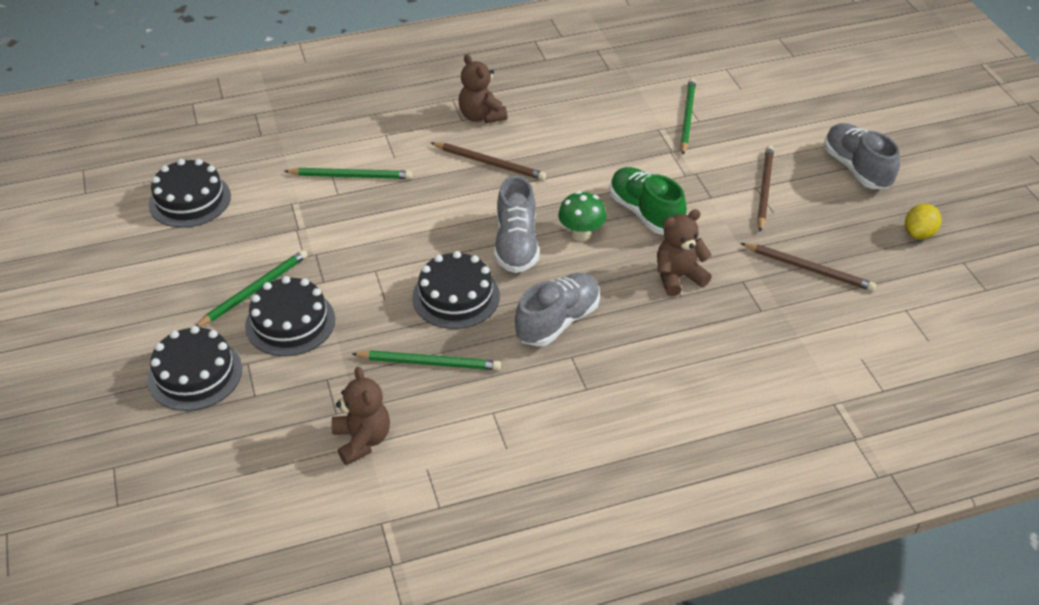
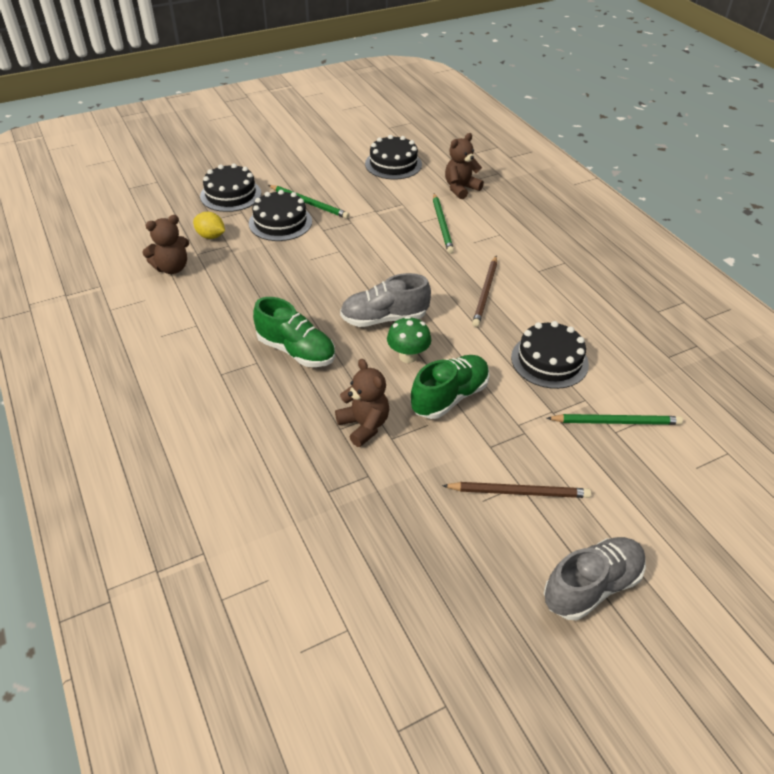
camera: 80 degrees right, 0 degrees up
green pencil [352,350,501,370] -> none
black cake [412,251,500,329] -> black cake moved to [511,321,589,389]
brown teddy bear [459,54,508,123] -> brown teddy bear moved to [445,133,484,199]
grey shoe [515,273,600,346] -> green shoe [253,297,335,367]
brown pencil [740,243,876,291] -> none
yellow lemon [905,204,941,240] -> yellow lemon moved to [193,212,225,239]

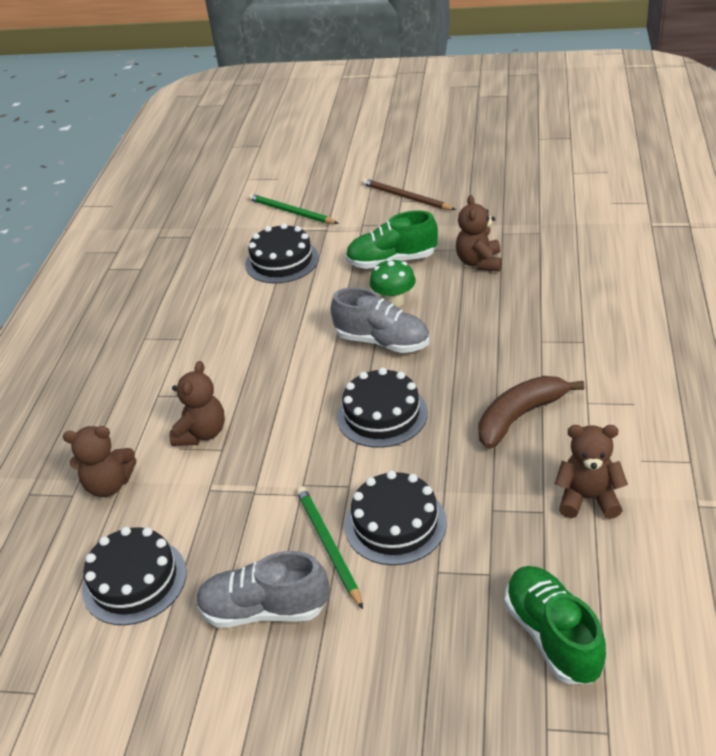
camera: 140 degrees left, 5 degrees down
yellow lemon [193,212,225,239] -> none
black cake [200,164,261,212] -> black cake moved to [337,368,428,448]
green shoe [253,297,335,367] -> green shoe moved to [505,566,606,684]
green pencil [433,193,454,254] -> brown teddy bear [170,361,225,446]
brown pencil [472,256,497,327] -> none
grey shoe [544,537,646,620] -> grey shoe moved to [196,551,330,628]
none -> brown banana [478,376,584,449]

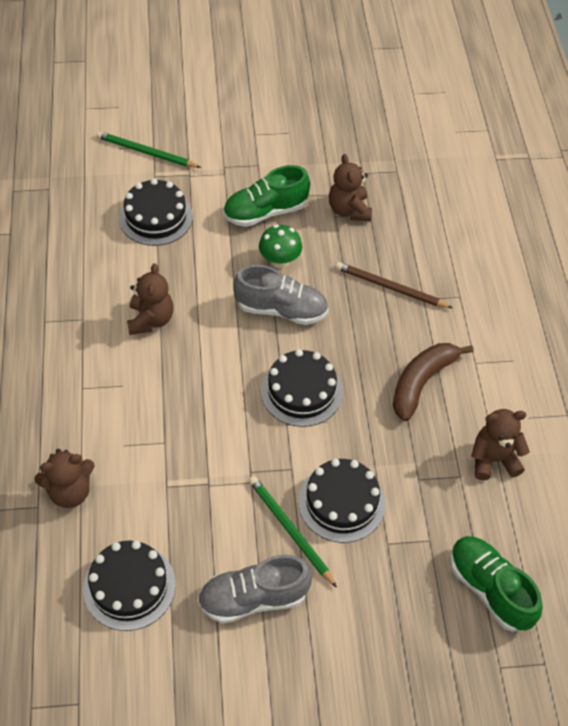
camera: 20 degrees left, 15 degrees up
brown teddy bear [170,361,225,446] -> brown teddy bear moved to [127,263,174,335]
brown pencil [362,178,456,210] -> brown pencil moved to [336,262,452,308]

